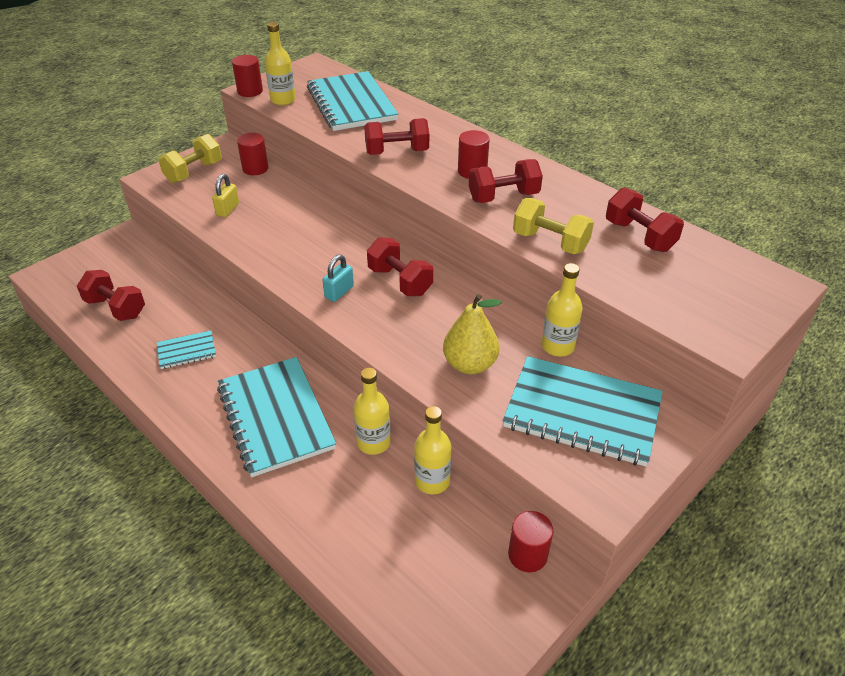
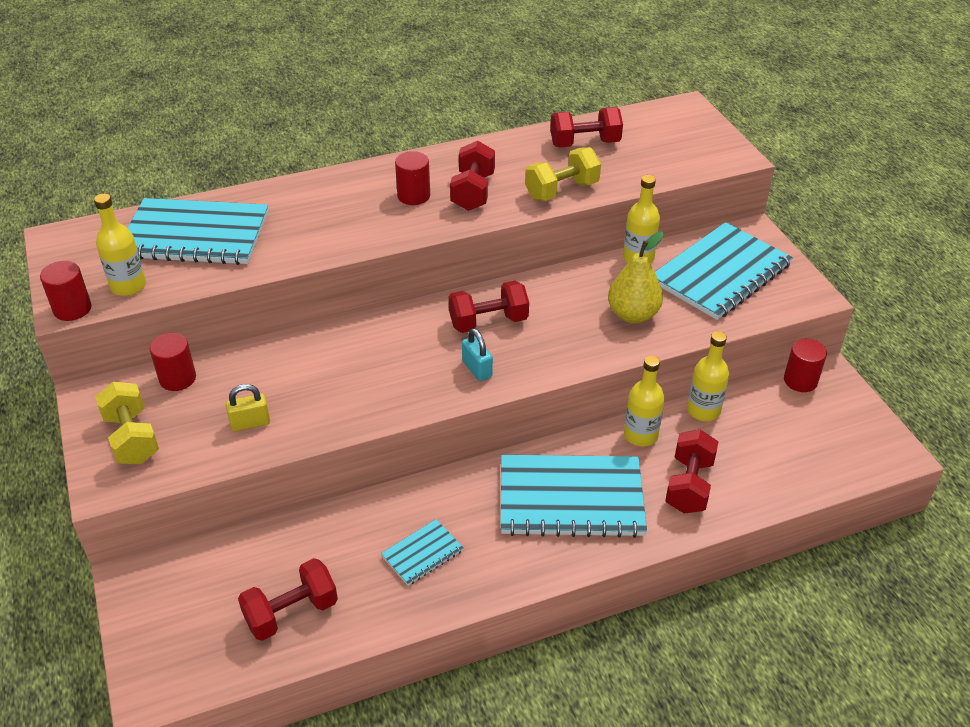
camera: 65 degrees left, 0 degrees up
turquoise notebook [157,331,216,369] -> turquoise notebook turned 45 degrees clockwise [381,519,464,586]
yellow padlock [212,174,239,217] -> yellow padlock turned 60 degrees counterclockwise [226,384,270,431]
red dumbbell [364,118,429,155] -> red dumbbell moved to [665,430,718,514]

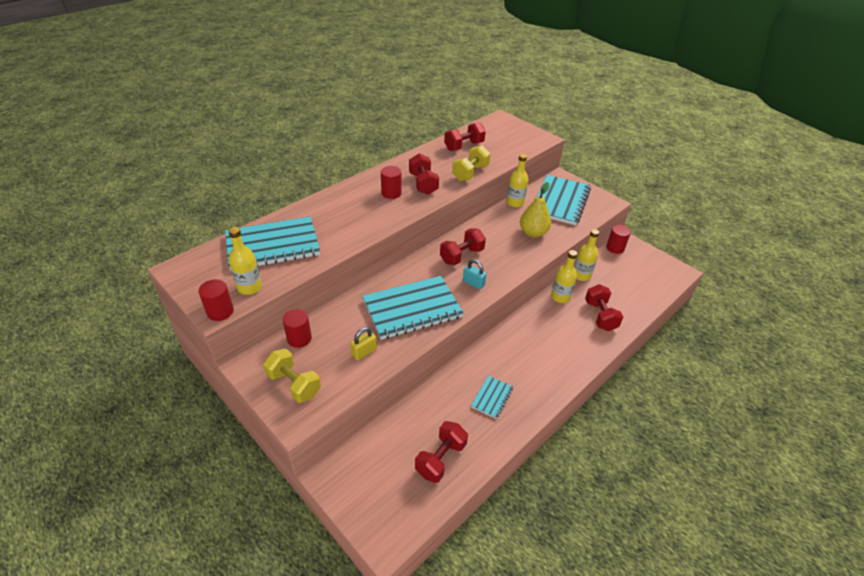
camera: 25 degrees left, 0 degrees up
turquoise notebook [500,455,647,538] -> turquoise notebook moved to [362,276,464,340]

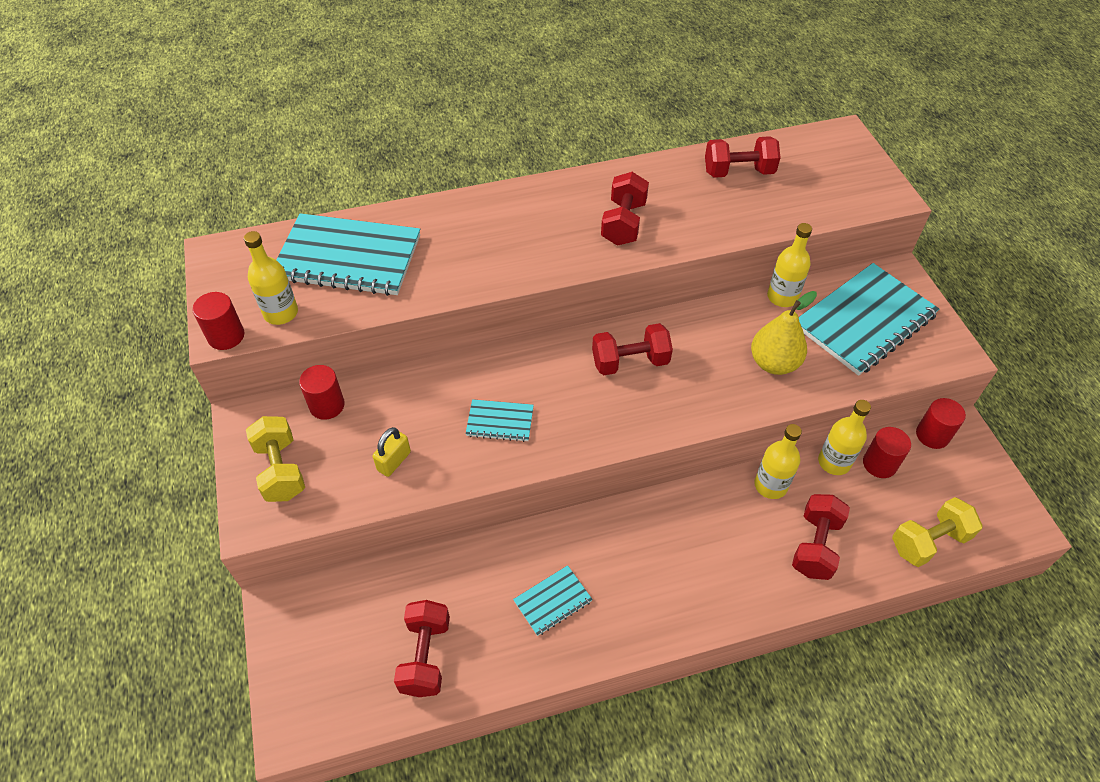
camera: 30 degrees right, 10 degrees up
yellow padlock [350,327,377,360] -> yellow padlock turned 45 degrees counterclockwise [372,427,411,477]
turquoise notebook [362,276,464,340] -> turquoise notebook [466,399,534,442], size x0.47
red cylinder [381,166,402,199] -> red cylinder moved to [863,427,911,478]
red dumbbell [415,421,468,483] -> red dumbbell turned 60 degrees counterclockwise [394,600,450,697]
yellow dumbbell [452,145,490,181] -> yellow dumbbell moved to [892,497,982,567]
turquoise padlock [463,259,487,290] -> none

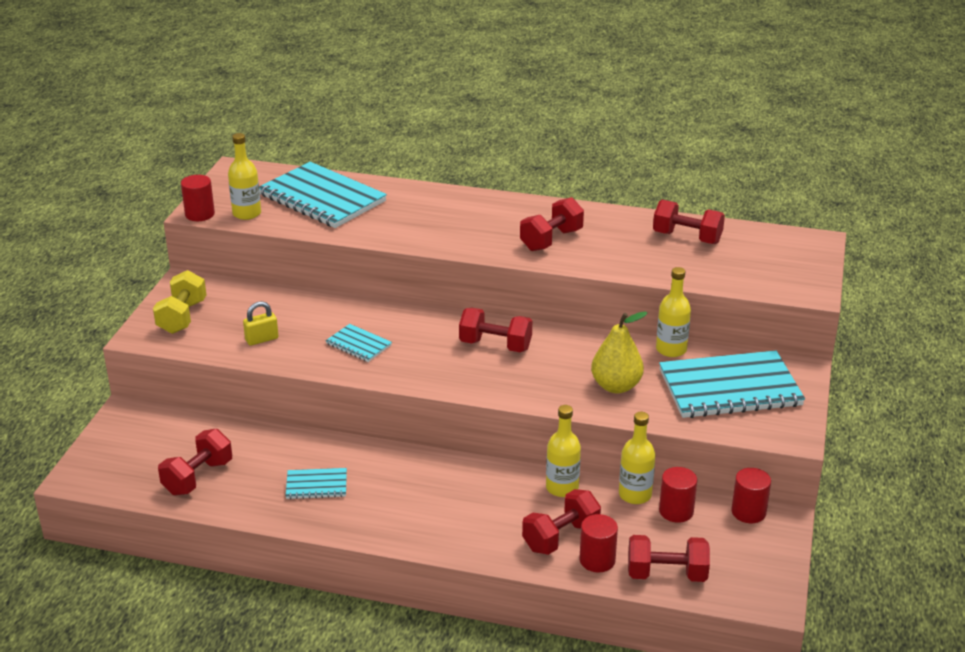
camera: 30 degrees right, 20 degrees down
red cylinder [299,365,345,420] -> red cylinder moved to [579,514,618,573]
yellow dumbbell [892,497,982,567] -> red dumbbell [628,535,710,582]

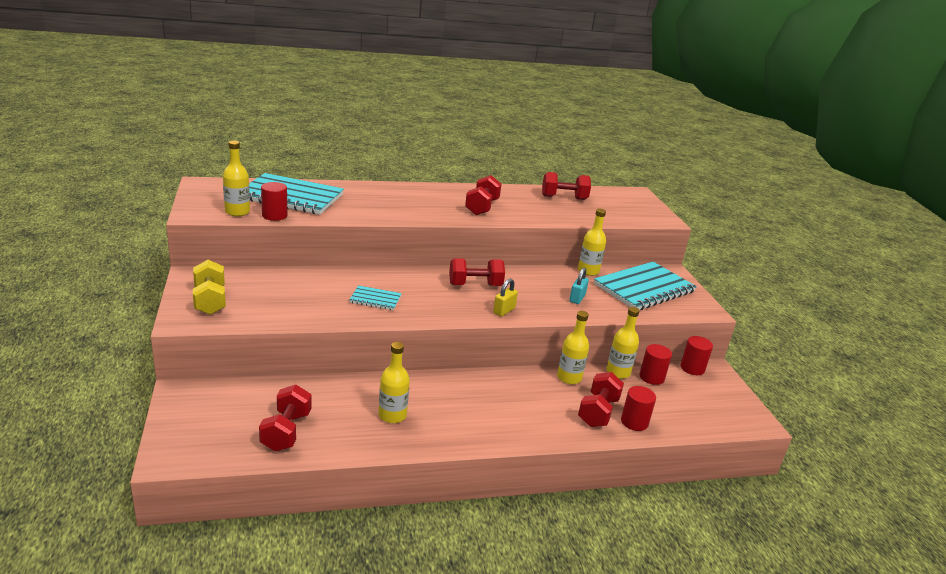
camera: 30 degrees left, 5 degrees down
red cylinder [181,175,215,221] -> red cylinder moved to [261,182,287,221]
yellow padlock [243,301,279,346] -> yellow padlock moved to [493,278,518,316]
turquoise notebook [286,468,347,499] -> yellow bottle [379,342,410,423]
yellow pear [591,311,647,393] -> turquoise padlock [569,268,589,304]
red dumbbell [628,535,710,582] -> none

